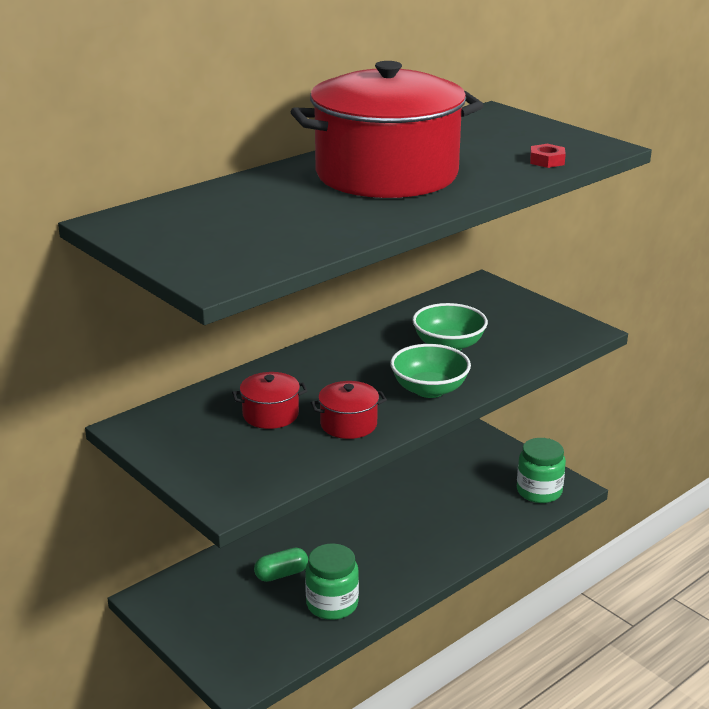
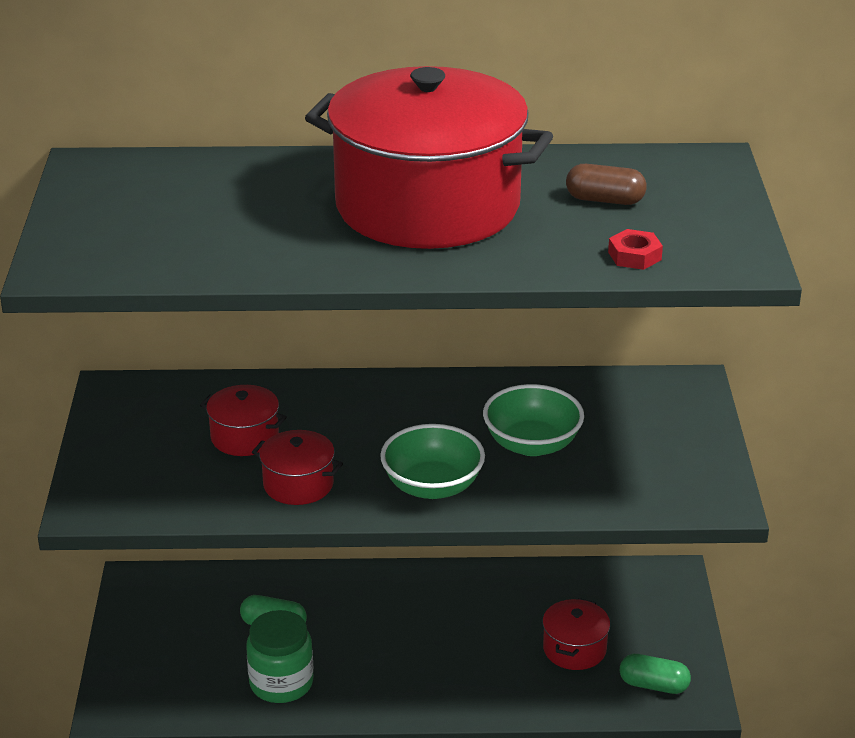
camera: 40 degrees right, 5 degrees up
green jar [517,438,566,503] -> green capsule [620,654,691,694]
none -> red pot [543,598,610,670]
none -> brown capsule [566,164,647,205]

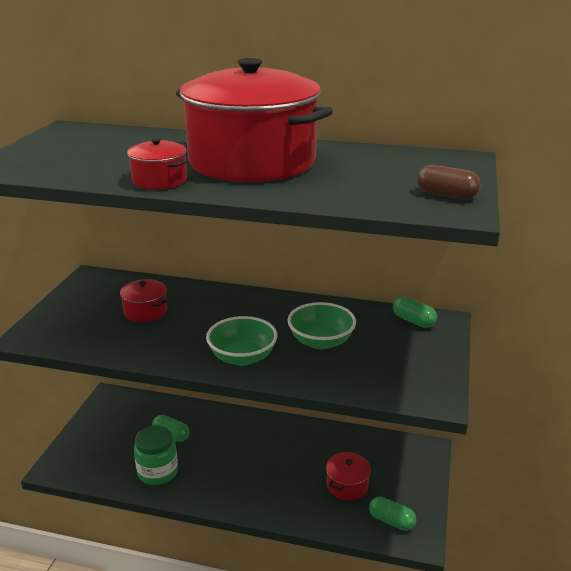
camera: 15 degrees right, 5 degrees down
red pot [252,430,343,505] -> red pot moved to [127,138,188,190]
brown capsule [566,164,647,205] -> brown capsule moved to [417,165,481,200]
red nut [608,229,663,270] -> none
none -> green capsule [393,296,437,328]

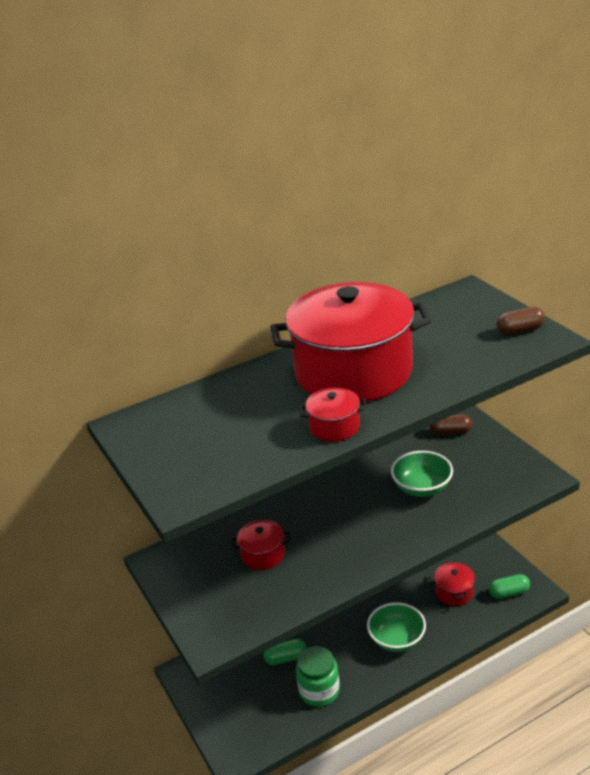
camera: 40 degrees left, 5 degrees up
green bowl [206,316,277,366] -> green bowl moved to [367,602,426,652]
green capsule [393,296,437,328] -> brown capsule [429,414,472,435]

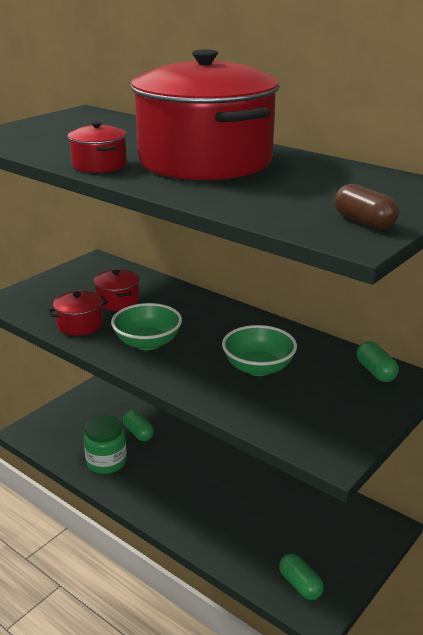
camera: 65 degrees right, 5 degrees down
green bowl [367,602,426,652] -> green bowl moved to [111,303,182,350]
brown capsule [429,414,472,435] -> green capsule [357,341,399,382]
red pot [434,561,475,606] -> red pot moved to [47,291,108,336]

